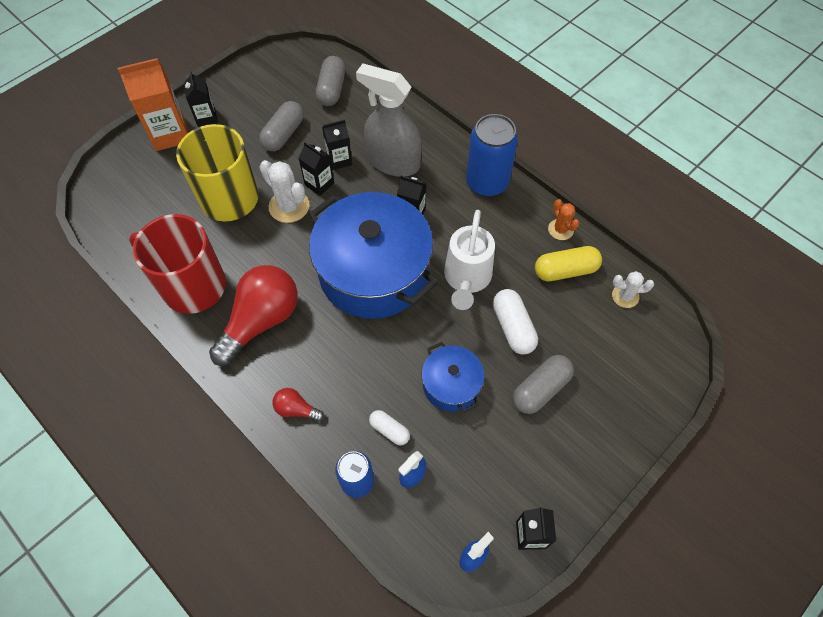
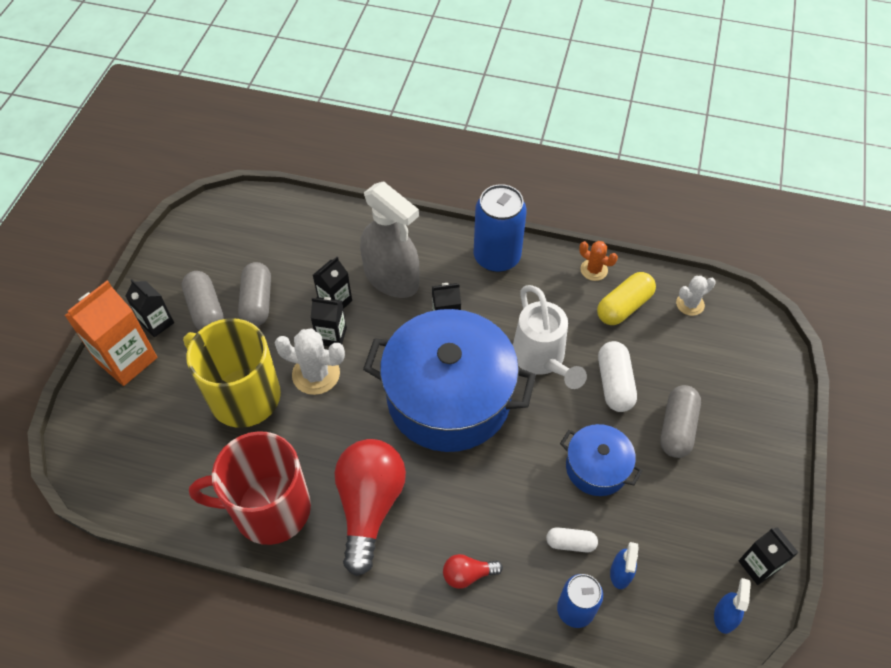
camera: 30 degrees left, 5 degrees down
grey capsule [316,56,345,106] -> grey capsule moved to [182,271,224,330]
grey spray bottle [356,64,422,177] -> grey spray bottle turned 135 degrees counterclockwise [360,181,419,298]
white capsule [493,289,538,354] -> white capsule turned 45 degrees clockwise [598,341,637,412]

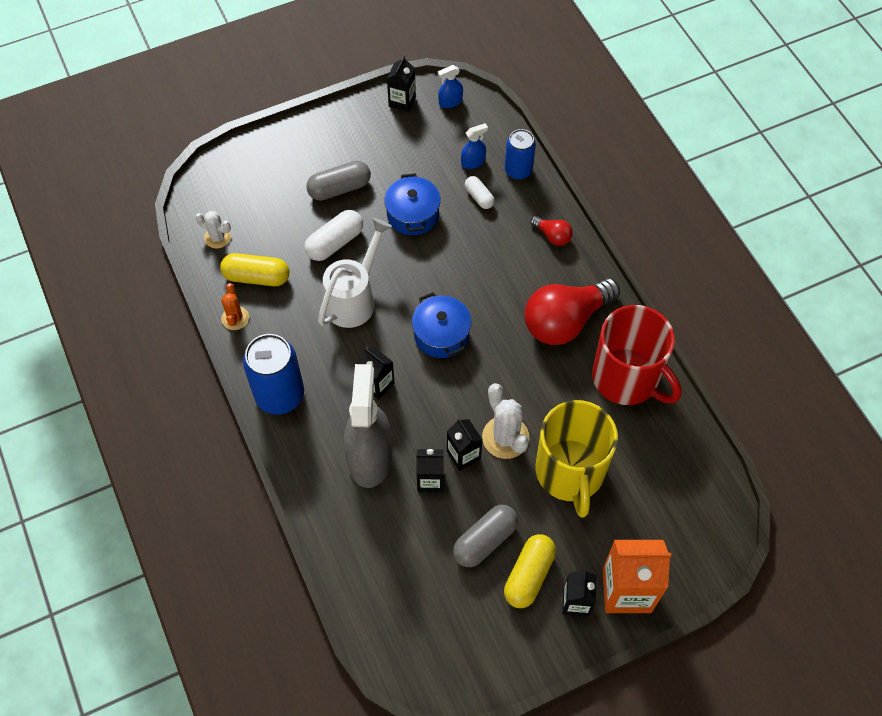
camera: 130 degrees left, 5 degrees up
grey capsule [182,271,224,330] -> yellow capsule [504,534,556,608]
blue pot [363,309,536,452] -> blue pot [412,292,471,358], size x0.48

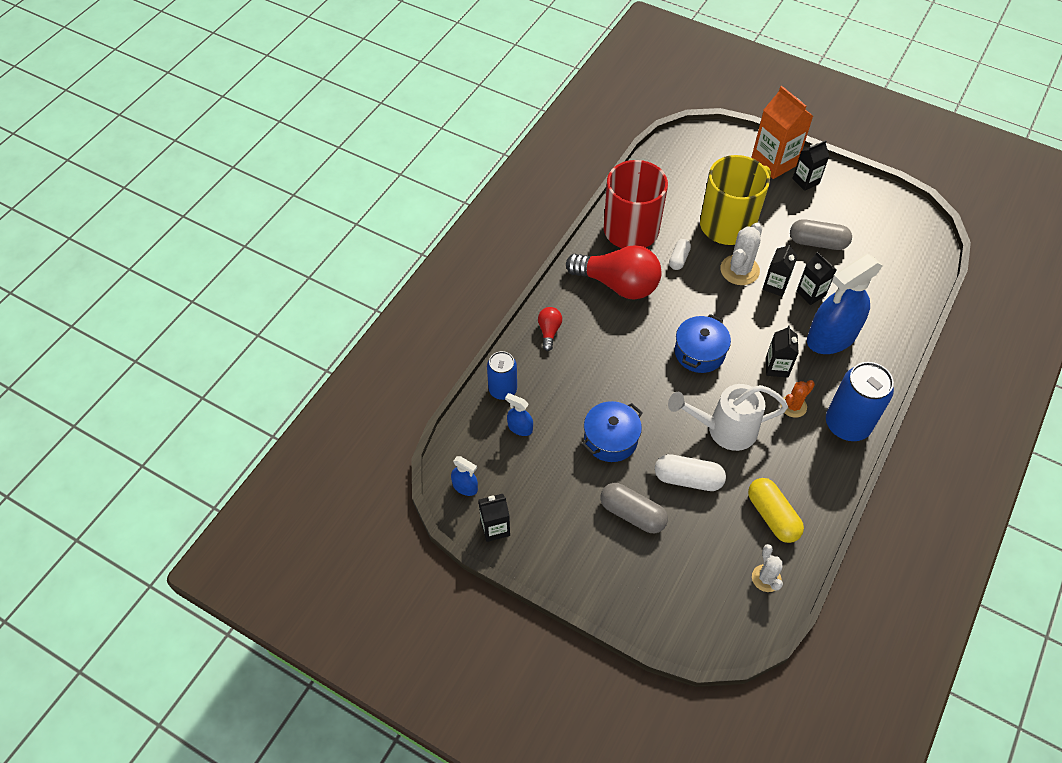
camera: 125 degrees left, 5 degrees down
orange cactus [221,283,249,330] -> orange cactus moved to [780,380,815,418]
grey spray bottle [344,364,392,488] -> blue spray bottle [807,254,883,354]
white capsule [465,176,495,209] -> white capsule moved to [669,239,691,270]
yellow capsule [504,534,556,608] -> none

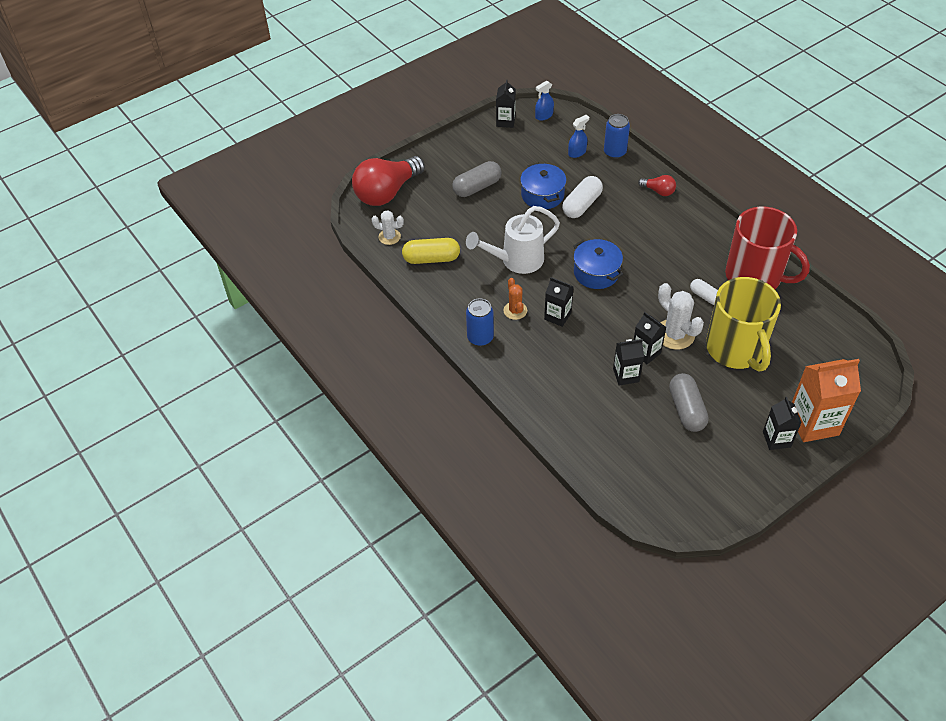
camera: 115 degrees right, 5 degrees down
red light bulb [566,245,662,300] -> red light bulb moved to [352,156,425,206]
white capsule [655,454,726,491] -> white capsule moved to [562,176,603,218]
white watering can [668,384,788,451] -> white watering can turned 135 degrees counterclockwise [466,206,560,274]
grey capsule [790,219,852,250] -> grey capsule turned 45 degrees counterclockwise [669,373,709,432]
blue spray bottle [807,254,883,354] -> none
blue can [826,362,894,441] -> blue can [466,298,494,346], size x0.62

